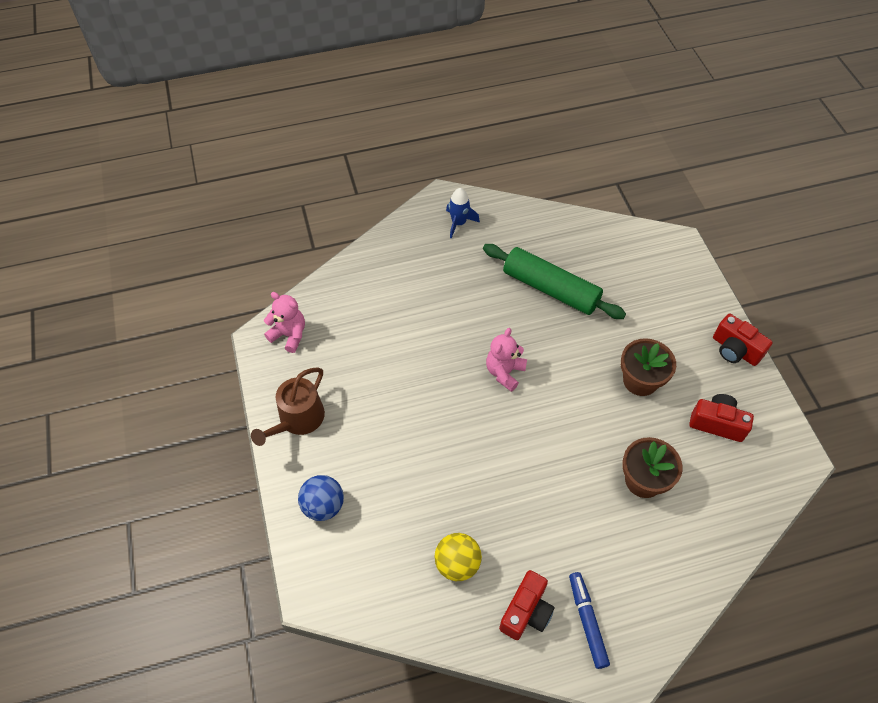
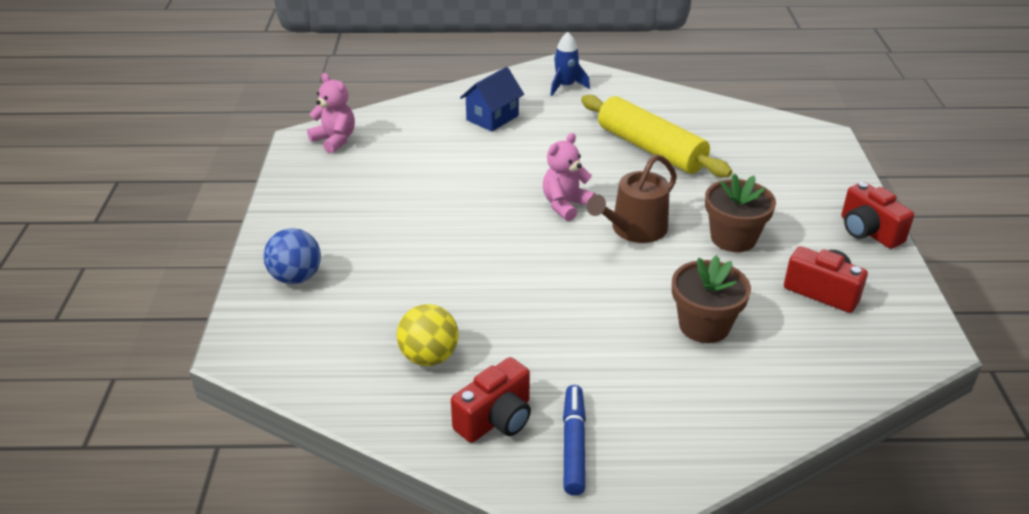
camera: 15 degrees right, 20 degrees down
brown watering can [251,367,325,446] -> brown watering can moved to [587,154,677,243]
green rolling pin [483,244,626,319] -> yellow rolling pin [581,95,732,177]
none -> blue house [460,67,524,131]

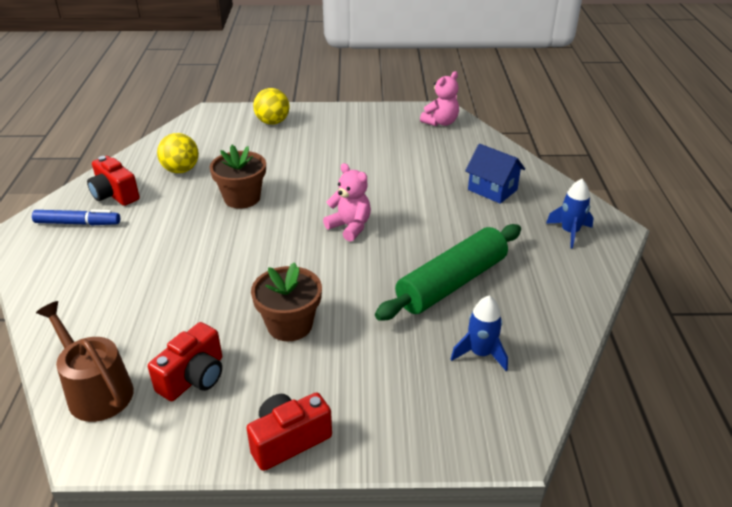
camera: 90 degrees right, 0 degrees up
blue ball [263,228,321,284] -> yellow ball [253,88,290,125]
yellow rolling pin [581,95,732,177] -> green rolling pin [375,224,521,321]
brown watering can [587,154,677,243] -> brown watering can moved to [36,301,134,422]
brown flower pot [672,255,751,343] -> brown flower pot moved to [210,145,266,209]
none -> blue rocket [451,296,508,371]

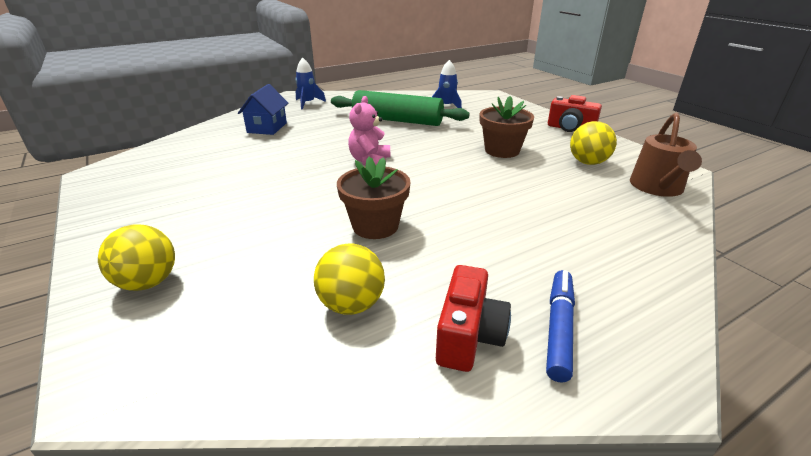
camera: 120 degrees left, 5 degrees down
blue marker [32,209,120,225] -> blue marker turned 45 degrees clockwise [546,270,575,382]
red camera [148,322,222,401] -> yellow ball [570,121,617,165]
pink teddy bear [420,71,459,126] -> none

